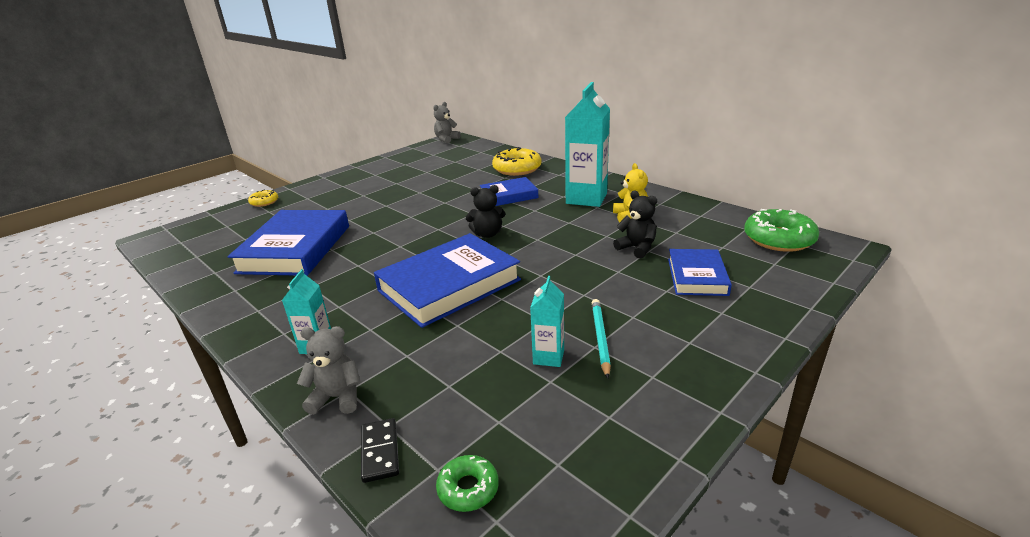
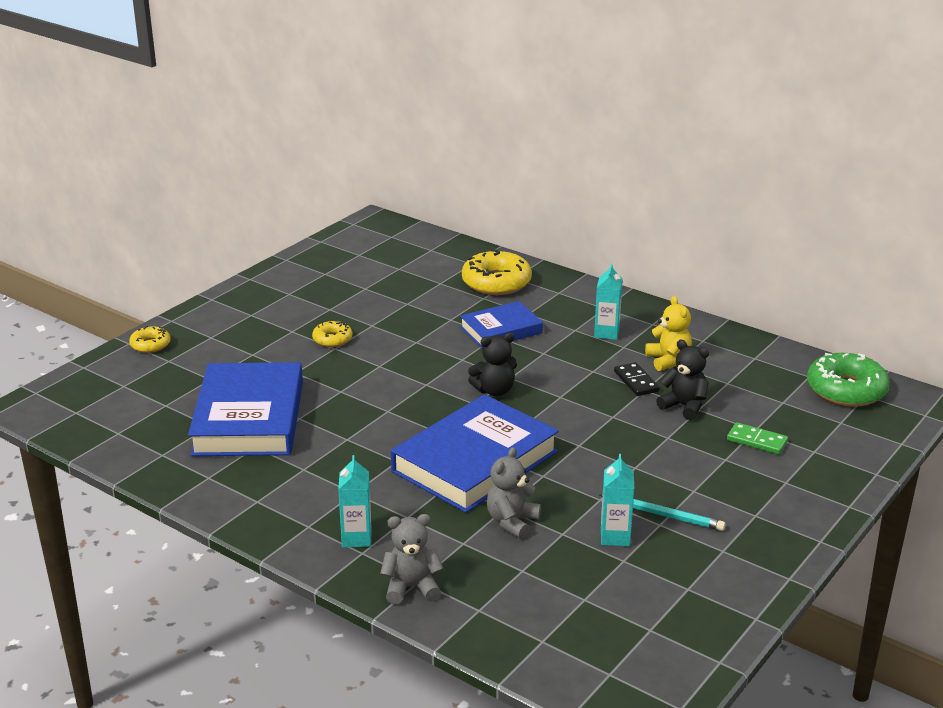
camera: 10 degrees left, 0 degrees up
black domino [361,418,399,483] -> black domino moved to [614,362,660,396]
grey teddy bear [433,102,461,143] -> grey teddy bear moved to [487,447,541,539]
green donut [436,455,499,512] -> none
turquoise carton [565,82,610,207] -> turquoise carton [594,263,623,340], size x0.50
turquoise pencil [592,299,611,379] -> turquoise pencil turned 120 degrees clockwise [600,494,726,531]
blue book [668,249,732,296] -> green domino [727,422,788,454]
none -> yellow donut [312,320,352,347]

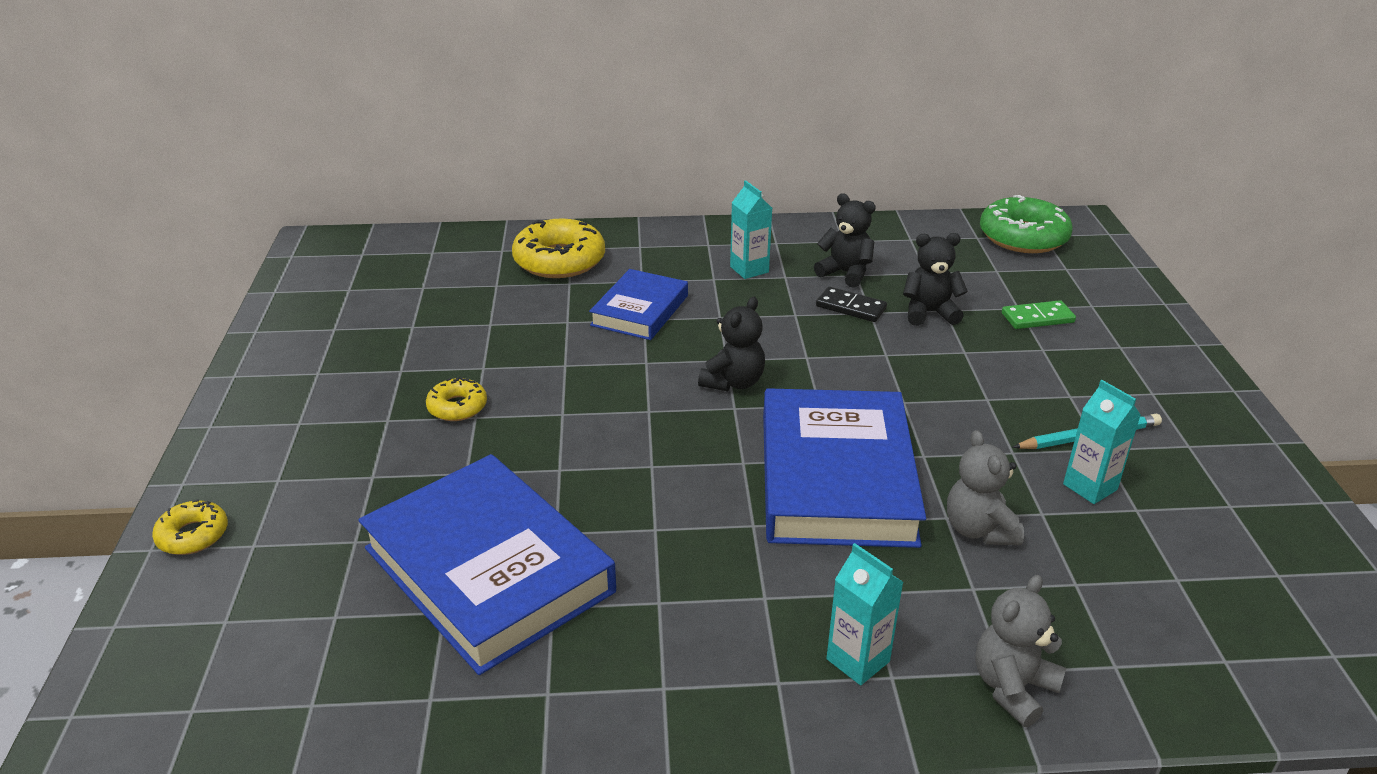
camera: 40 degrees left, 5 degrees up
yellow teddy bear [645,296,692,371] -> black teddy bear [814,193,876,288]

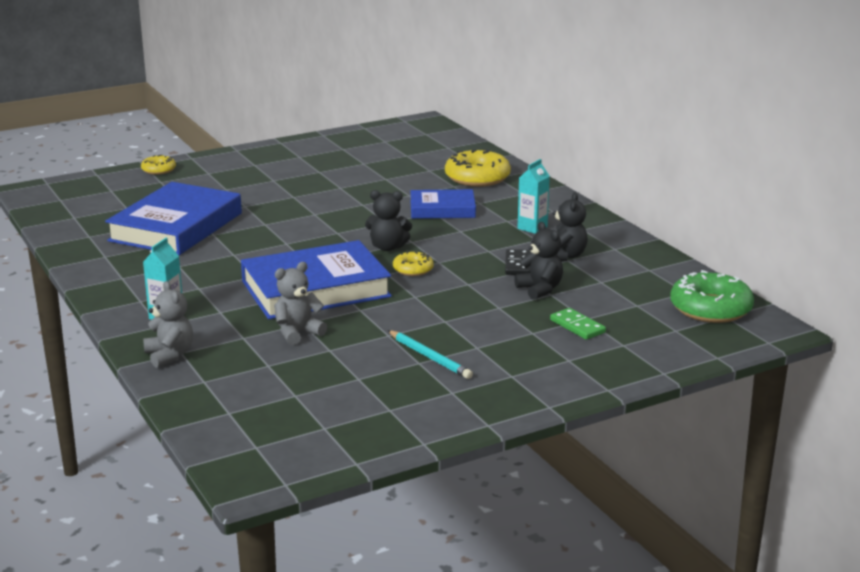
camera: 65 degrees right, 10 degrees down
yellow donut [426,377,487,421] -> yellow donut moved to [393,251,434,276]
grey teddy bear [975,575,1066,727] -> grey teddy bear turned 45 degrees clockwise [143,281,193,368]
turquoise carton [1063,380,1141,504] -> none

